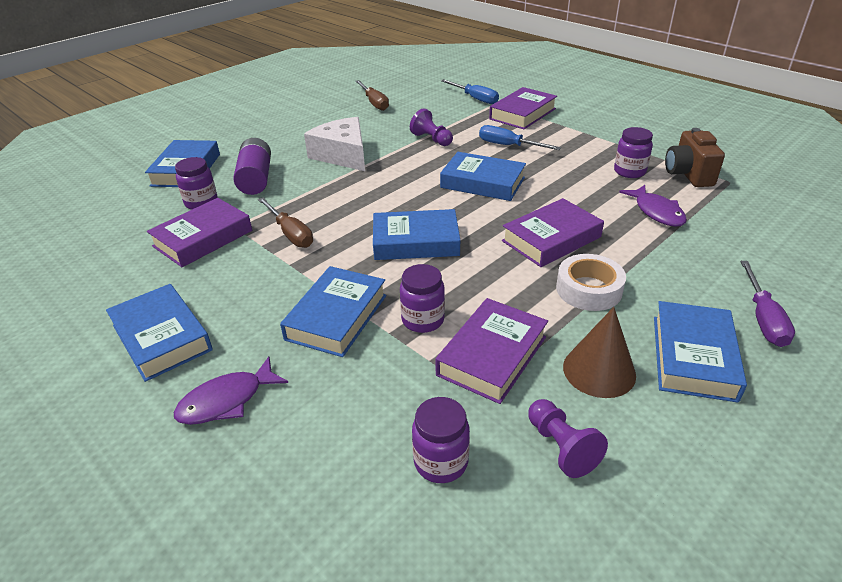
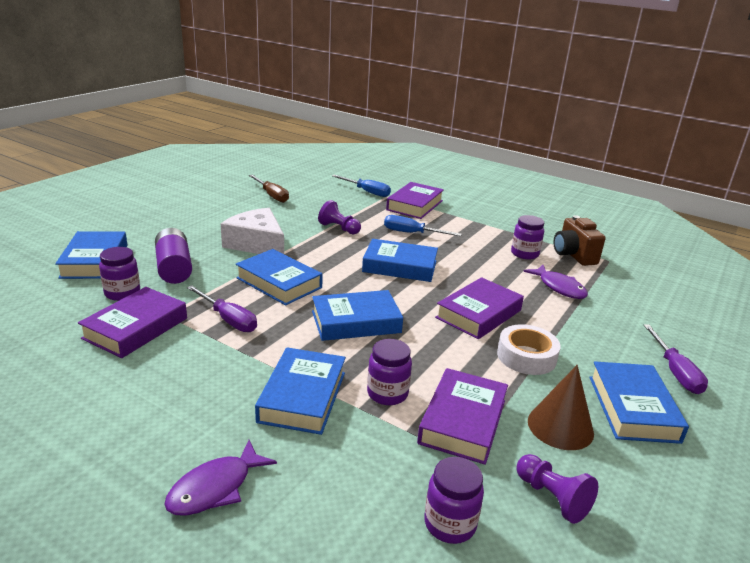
camera: 15 degrees left, 10 degrees down
blue book [106,284,213,382] -> blue book moved to [236,249,323,305]
brown screwdriver [258,198,313,248] -> purple screwdriver [187,285,257,332]

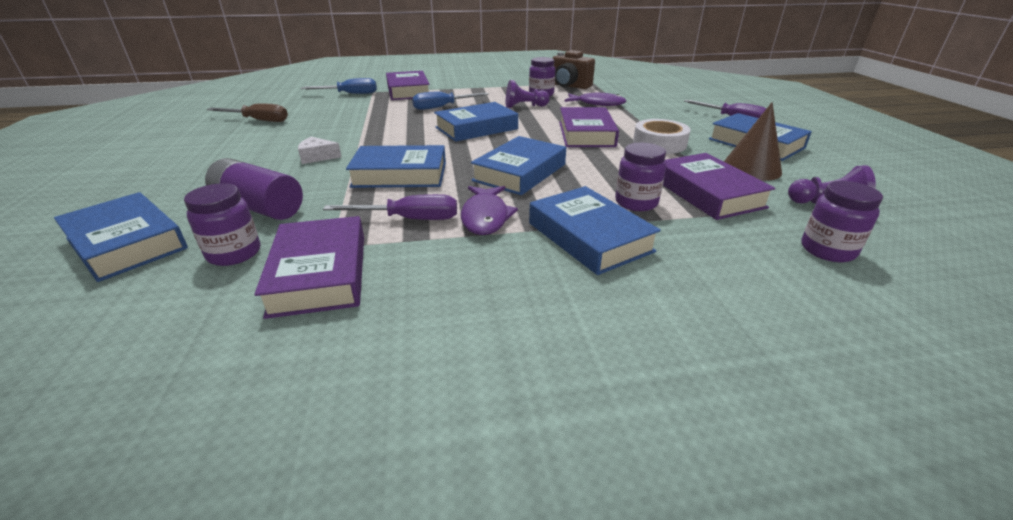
camera: 40 degrees left, 5 degrees up
purple fish [164,440,277,516] -> purple fish moved to [461,186,518,235]
white cheese [221,208,284,254] -> white cheese [298,137,342,164], size x0.48
purple pawn [318,200,361,234] -> purple pawn moved to [506,80,550,108]

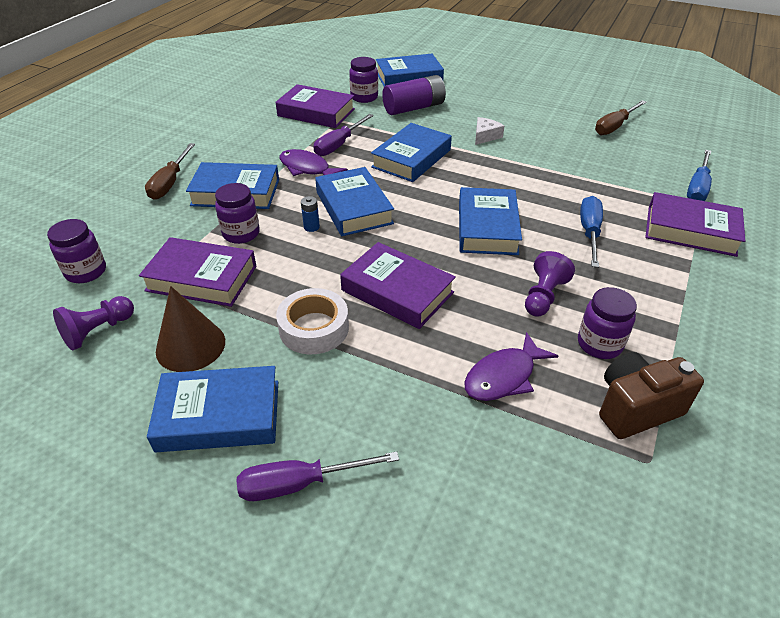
camera: 125 degrees right, 10 degrees up
none -> brown screwdriver [145,143,195,200]
none -> blue battery [301,196,320,232]

